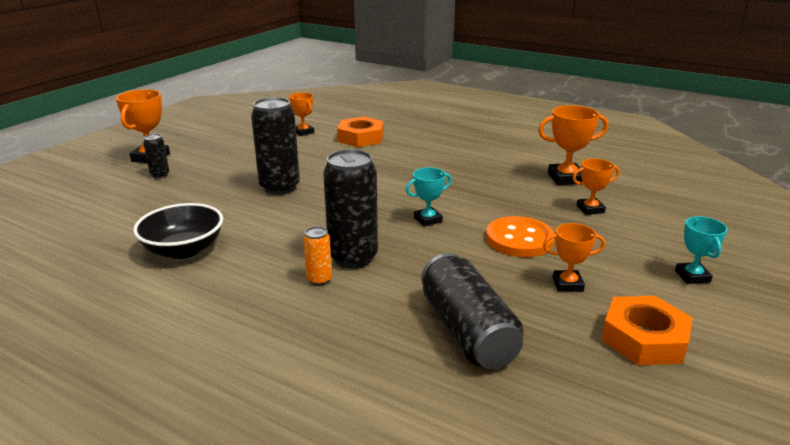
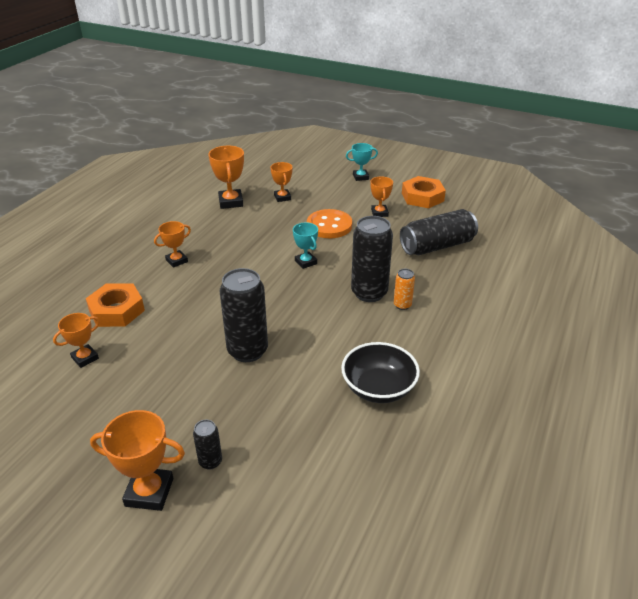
camera: 95 degrees left, 10 degrees up
none -> orange trophy [154,221,191,268]

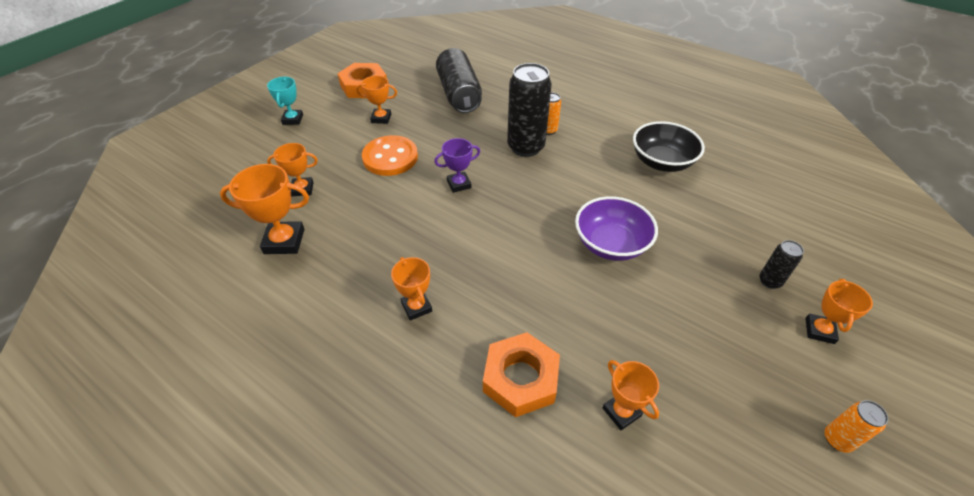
camera: 80 degrees left, 10 degrees up
orange trophy [90,410,185,511] -> orange trophy [805,279,873,344], size x0.64
black can [220,268,268,362] -> purple bowl [575,196,658,261]
turquoise trophy [293,222,318,269] -> purple trophy [434,138,480,193]
none -> orange can [825,400,888,453]

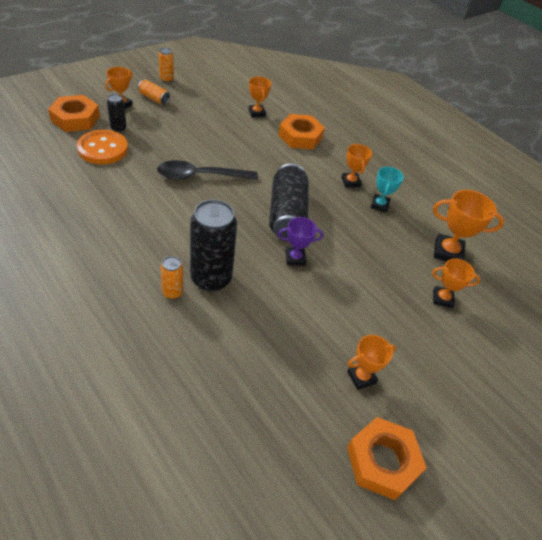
camera: 170 degrees left, 0 degrees up
turquoise trophy [267,77,303,125] -> turquoise trophy moved to [371,167,404,213]
orange trophy [356,76,397,124] -> orange trophy turned 45 degrees counterclockwise [347,335,396,390]
orange button [362,135,418,176] -> orange button moved to [77,130,128,164]
black can [436,48,482,113] -> black can moved to [269,163,309,238]
purple bowl [575,196,658,261] -> black spoon [157,160,258,180]
black bowl [633,121,705,172] -> none
none -> orange nut [48,95,100,132]
none -> orange can [138,80,170,105]

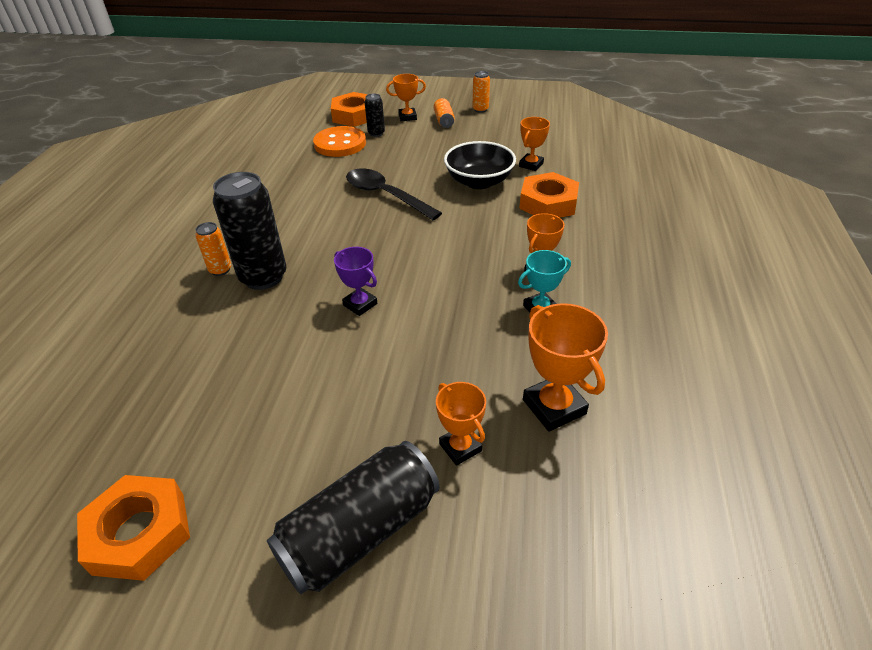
camera: 55 degrees right, 5 degrees down
black can [269,163,309,238] -> black can moved to [267,441,440,594]
orange trophy [347,335,396,390] -> none
none -> black bowl [444,141,516,189]

